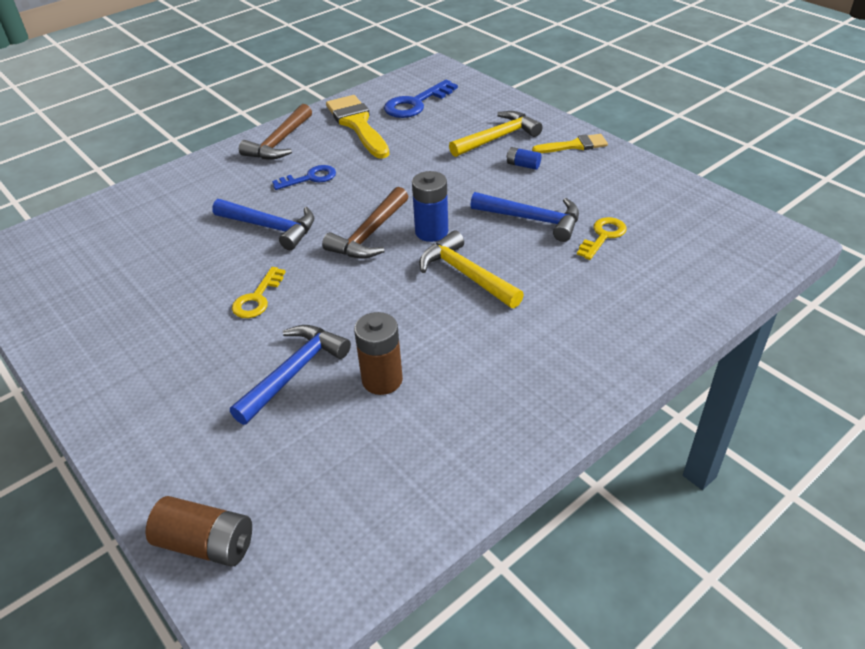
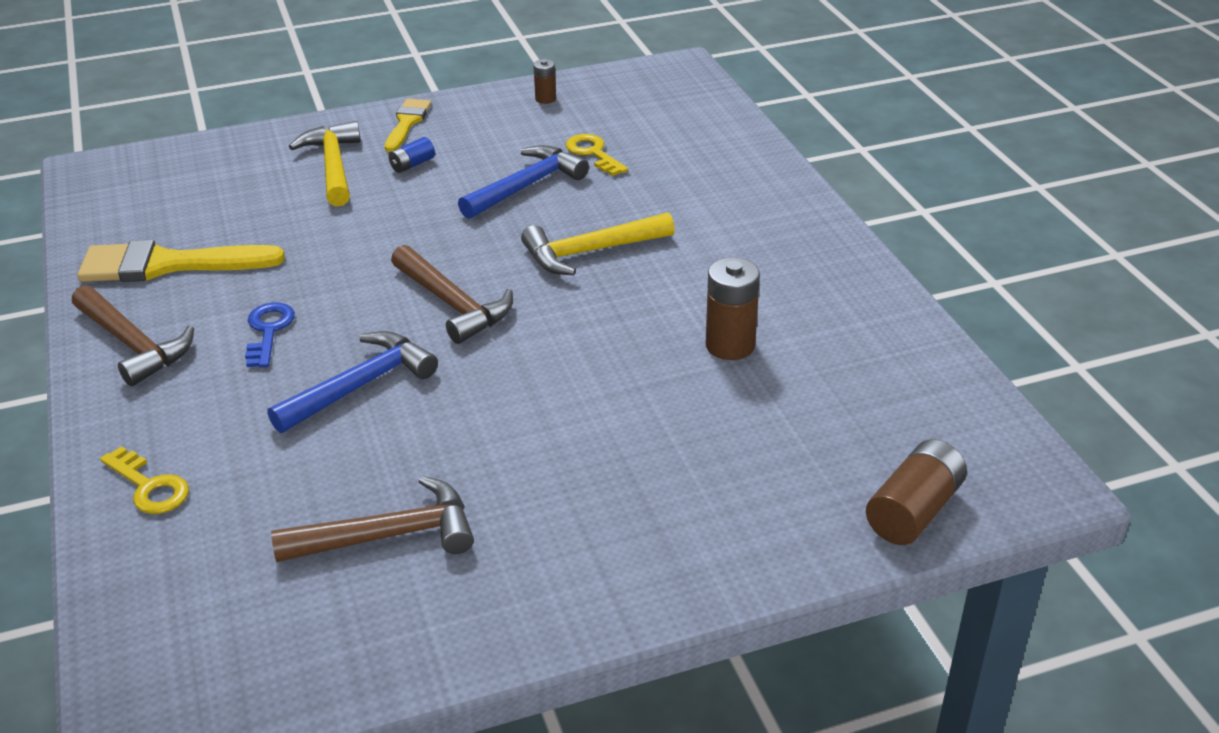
camera: 70 degrees left, 5 degrees down
blue hammer [230,325,351,425] -> none
yellow key [232,267,286,318] -> yellow key moved to [100,446,189,514]
blue key [384,80,458,118] -> none
blue battery [412,171,448,242] -> none
none -> brown hammer [271,476,474,562]
none -> brown battery [533,59,556,104]

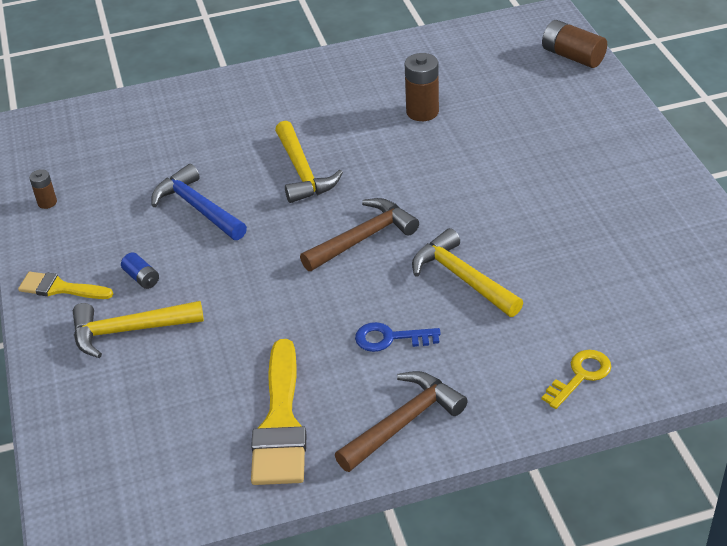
camera: 85 degrees left, 5 degrees up
blue hammer [268,331,438,433] -> yellow hammer [412,228,523,317]
brown hammer [271,476,474,562] -> none
yellow key [566,134,628,176] -> none

